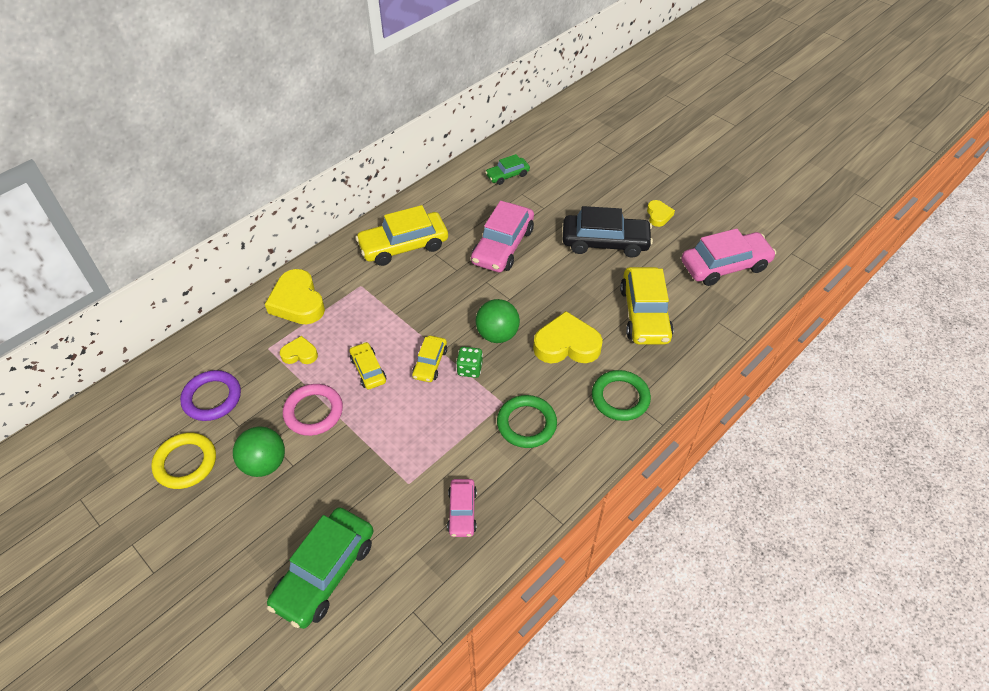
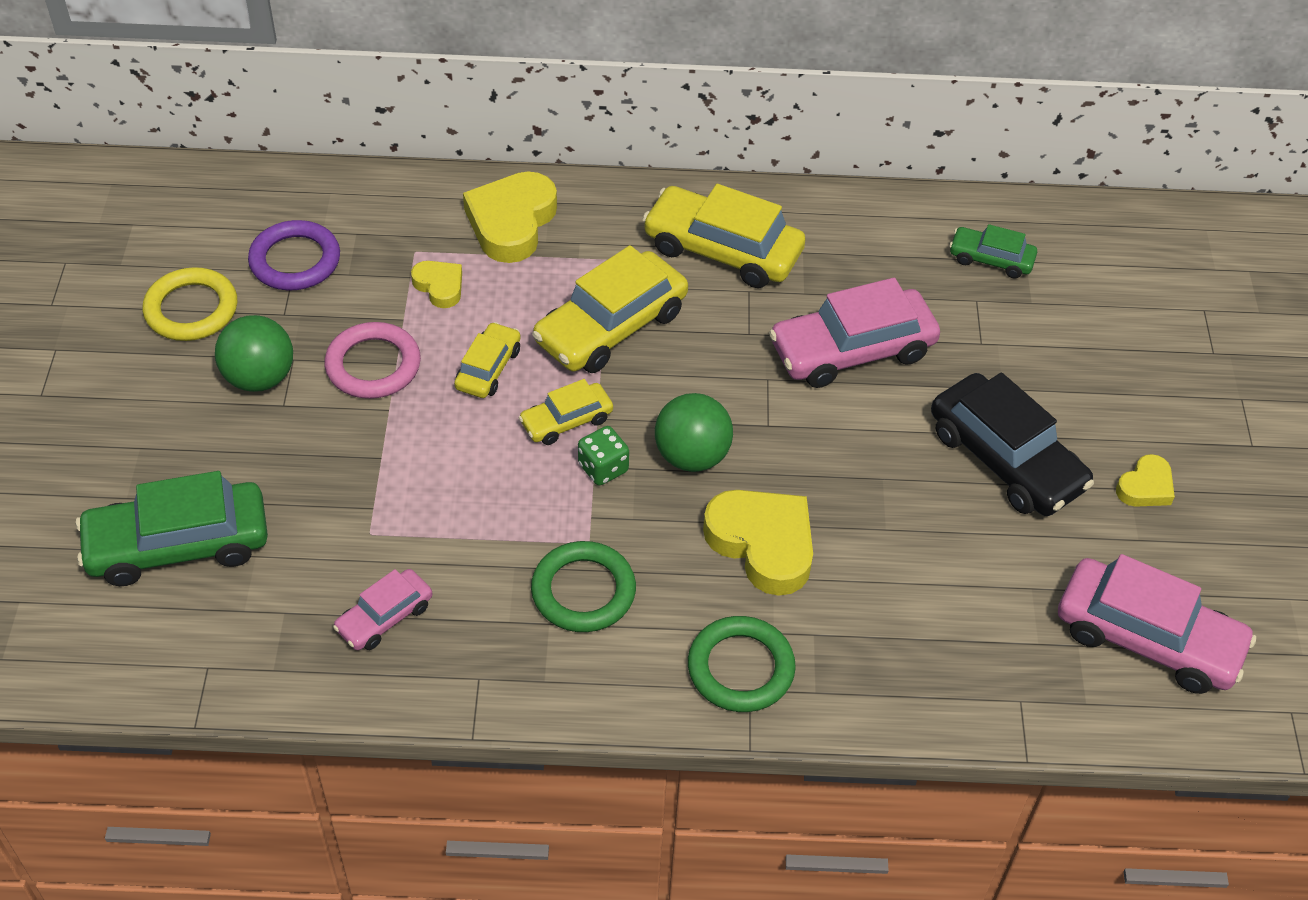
camera: 45 degrees right, 0 degrees up
yellow car [620,267,674,345] -> yellow car moved to [532,245,688,373]

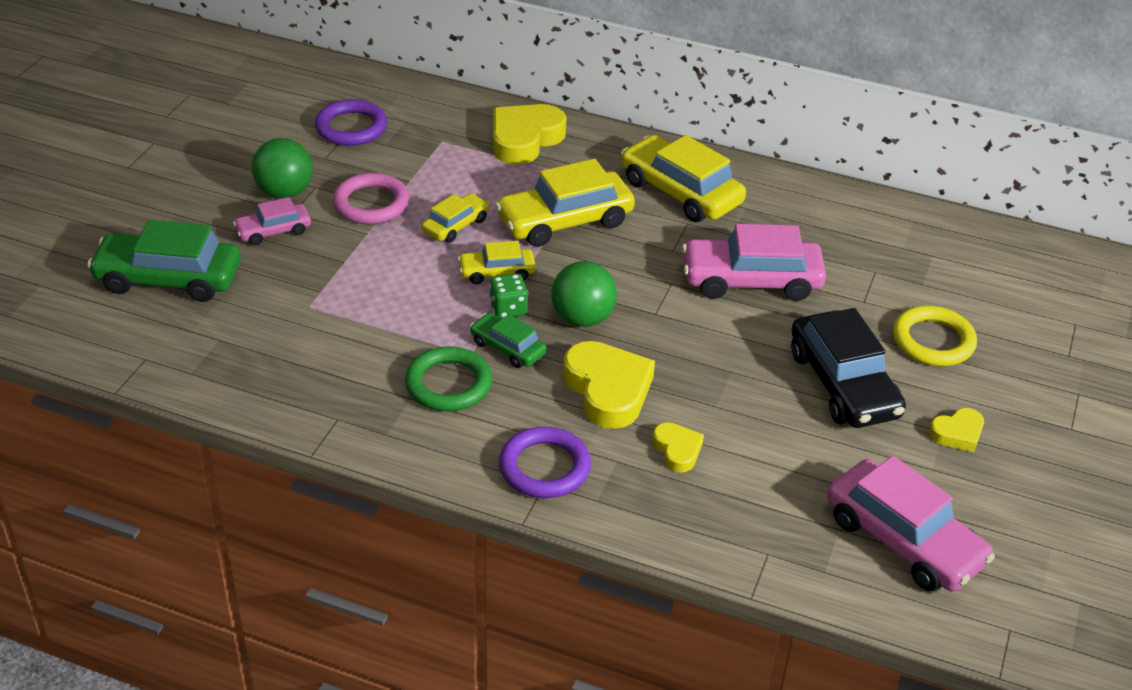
camera: 20 degrees right, 10 degrees down
yellow ring [142,267,237,341] -> yellow ring moved to [893,306,977,366]
pink car [333,569,432,650] -> pink car moved to [233,197,311,245]
yellow heart [411,261,462,308] -> yellow heart moved to [652,422,704,473]
green ring [688,616,796,712] -> purple ring [499,427,591,498]
green car [949,224,1037,278] -> green car moved to [470,313,547,368]

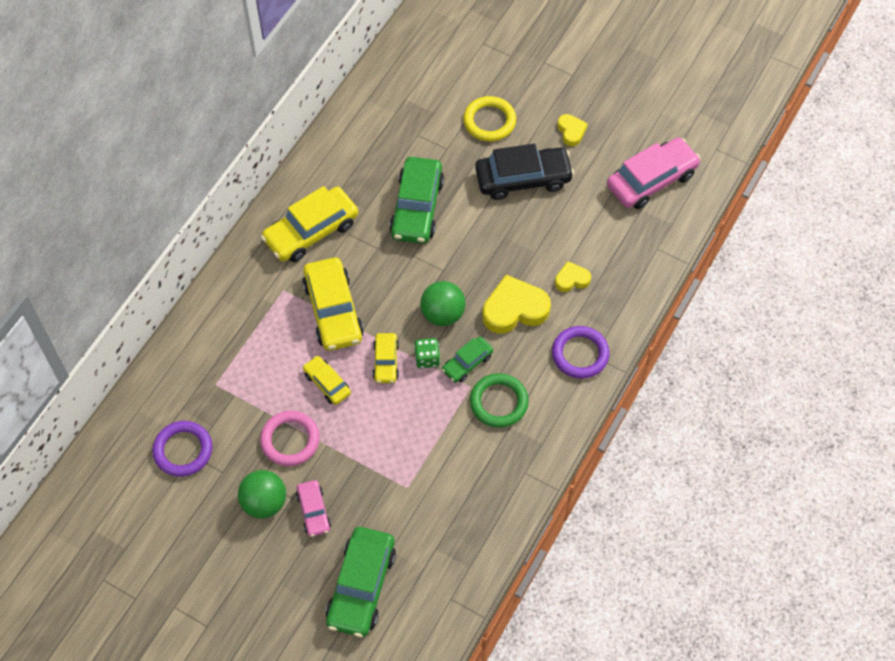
camera: 80 degrees left, 20 degrees up
yellow heart [493,104,567,165] -> none
pink car [682,224,826,301] -> green car [389,157,444,244]

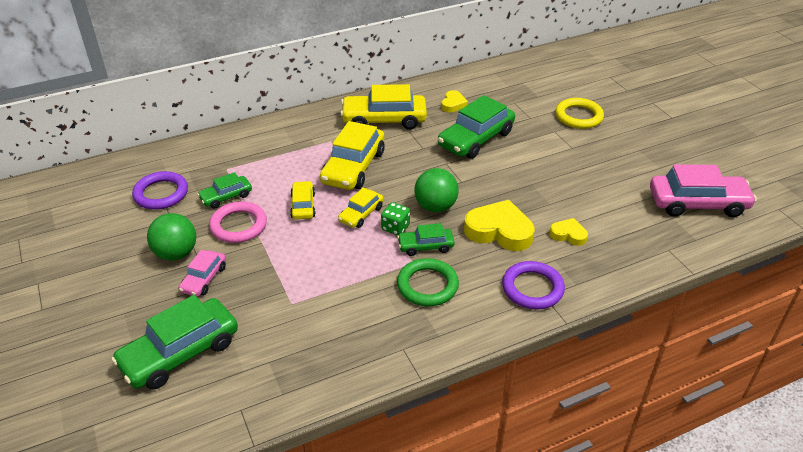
camera: 35 degrees right, 20 degrees down
black car [475,144,574,200] -> none
yellow heart [557,114,588,146] -> yellow heart moved to [441,90,468,113]
none -> green car [197,172,252,209]

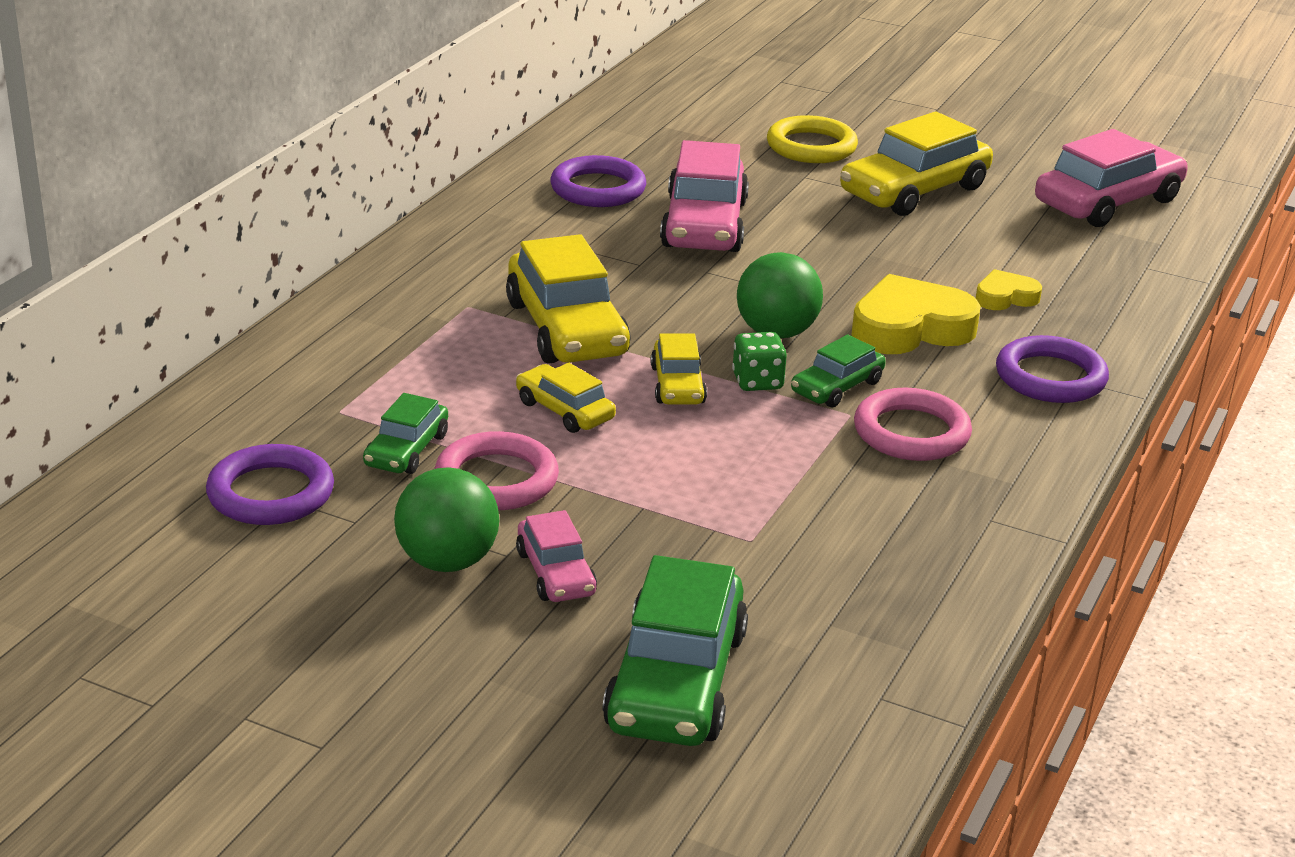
camera: 40 degrees left, 10 degrees down
yellow car [340,84,427,130] -> yellow car moved to [840,111,993,216]
green ring [397,258,459,306] -> pink ring [854,388,972,461]
green car [438,95,515,159] -> pink car [660,140,749,252]
yellow heart [441,90,468,113] -> purple ring [551,155,646,207]

